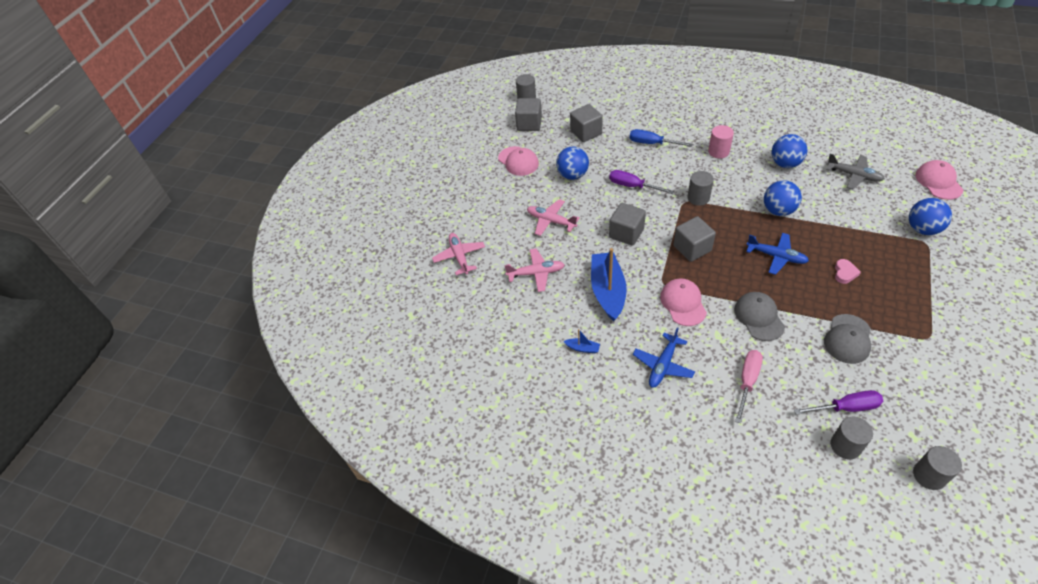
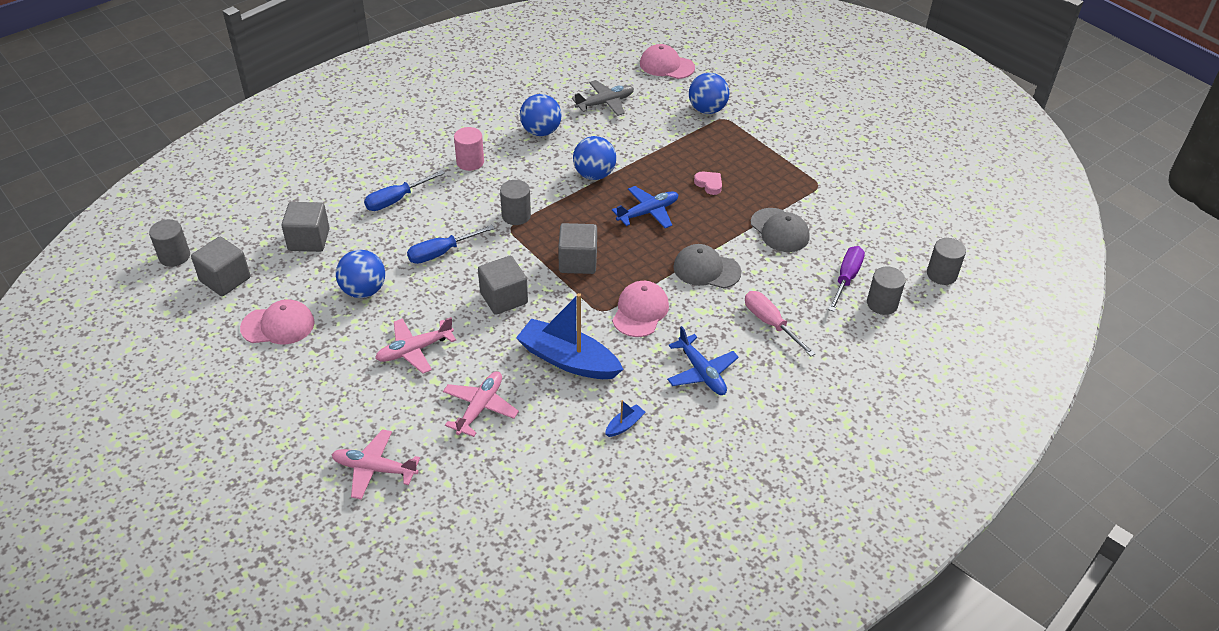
camera: 65 degrees left, 5 degrees down
purple screwdriver [609,170,674,194] -> blue screwdriver [407,225,495,264]
pink cap [660,278,707,326] -> pink cap turned 90 degrees clockwise [612,281,669,337]

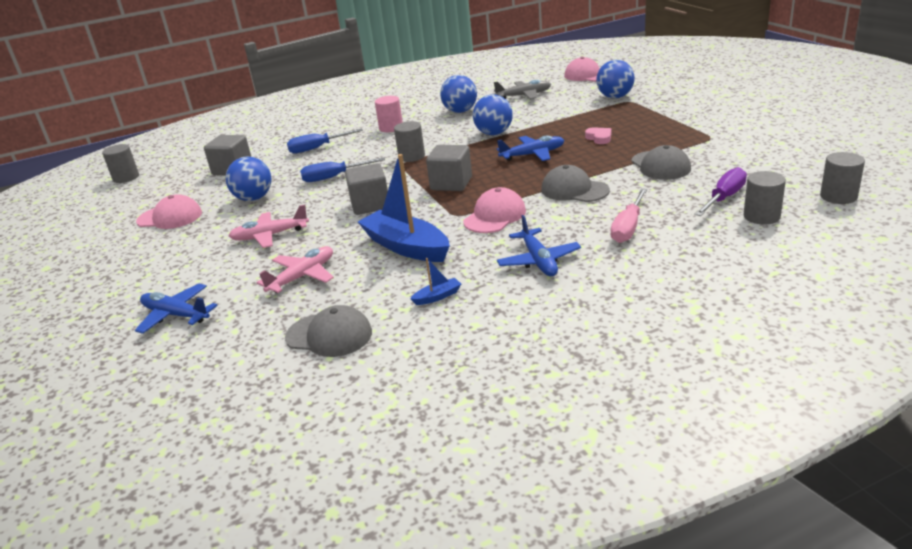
camera: 20 degrees right, 15 degrees down
grey cube [191,237,250,296] -> none
pink plane [331,429,420,500] -> blue plane [135,284,218,334]
pink screwdriver [745,291,816,356] -> pink screwdriver turned 135 degrees counterclockwise [611,188,647,243]
none -> grey cap [285,305,372,357]

